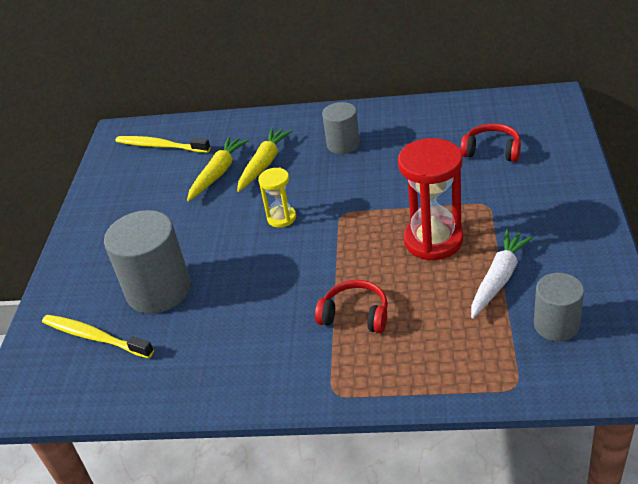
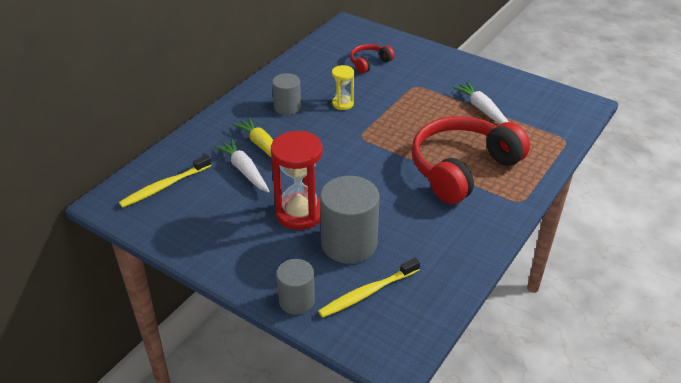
camera: 65 degrees left, 0 degrees up
yellow carrot [187,136,249,201] -> white carrot [214,139,270,192]
yellow hourglass [258,168,296,228] -> yellow hourglass moved to [332,65,354,110]
red headphones [315,280,388,333] -> red headphones [412,116,530,204], size x2.22
red hourglass [398,138,463,261] -> red hourglass moved to [271,131,323,230]
grey cylinder [534,273,584,341] -> grey cylinder moved to [277,259,315,315]

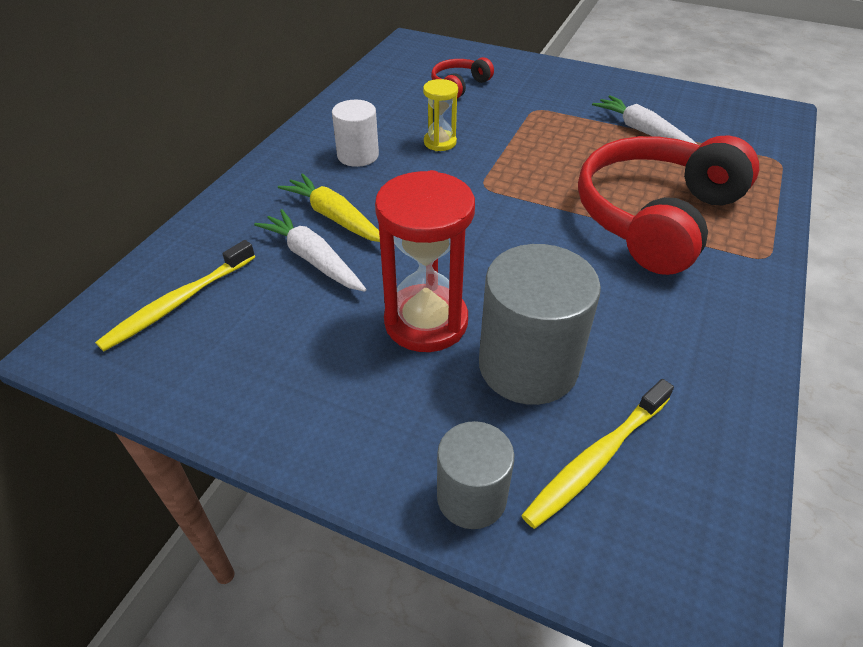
camera: 10 degrees left, 5 degrees up
grey cylinder [272,73,301,115] -> white cylinder [332,100,379,167]

